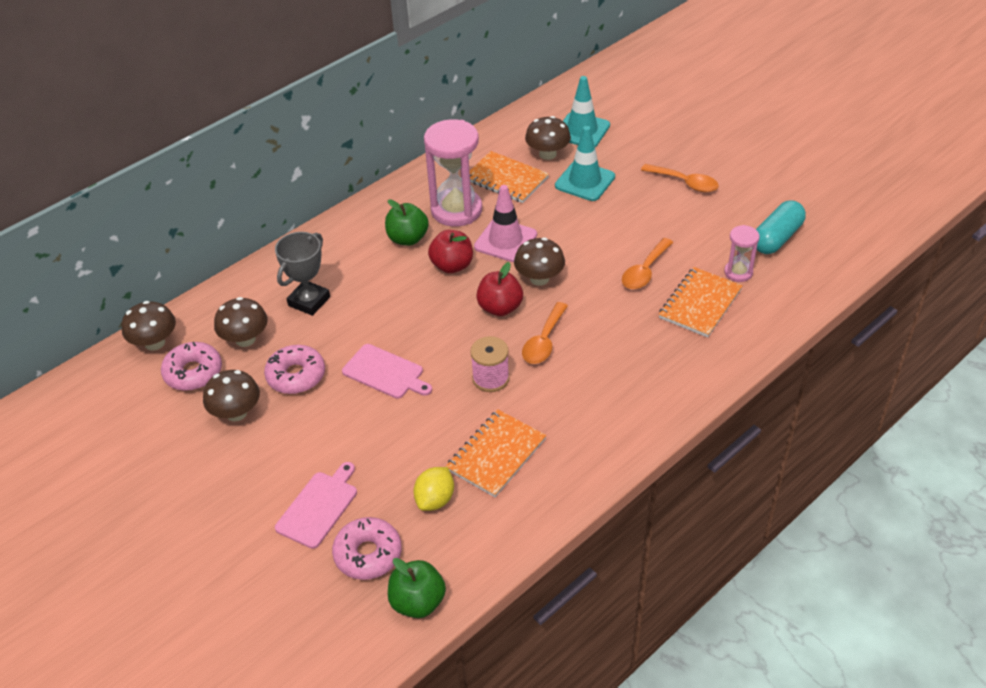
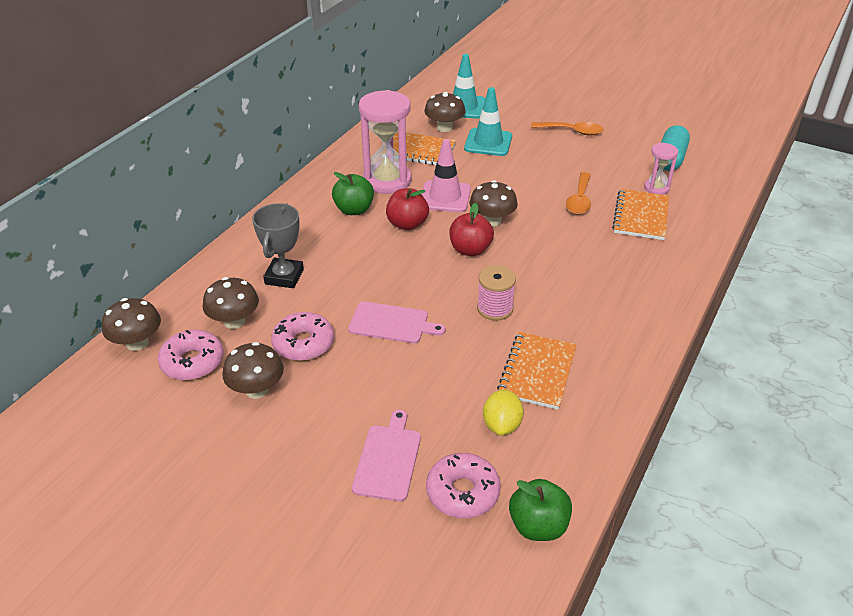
camera: 20 degrees left, 5 degrees down
orange spoon [522,302,568,364] -> none

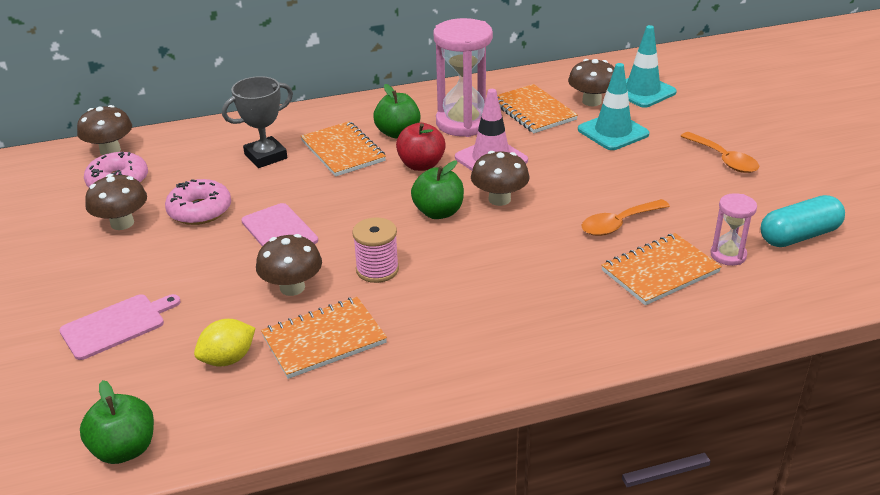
camera: 45 degrees right, 5 degrees down
brown mushroom [203,277,259,329] -> brown mushroom moved to [256,234,322,296]
pink donut [426,453,501,519] -> none
red apple [449,203,494,256] -> green apple [411,160,464,219]
none -> orange notebook [300,121,386,177]

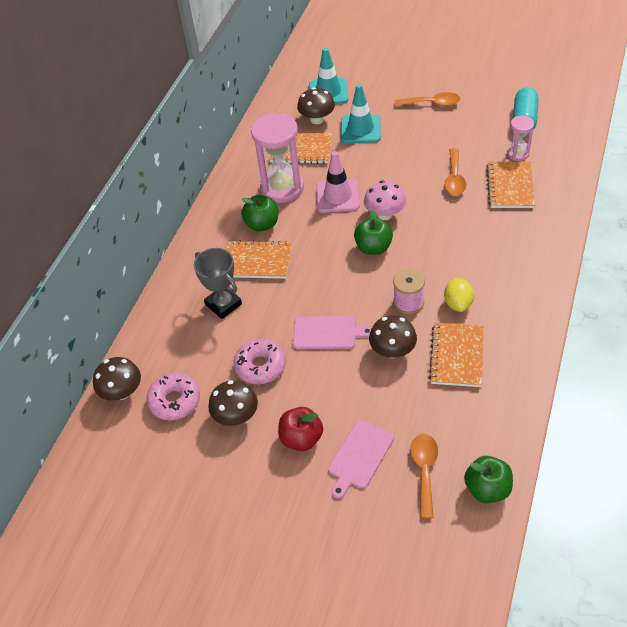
camera: 50 degrees left, 15 degrees up
pink cutting board [59,294,181,360] -> pink cutting board turned 150 degrees counterclockwise [328,420,394,499]
yellow lemon [194,319,255,366] -> yellow lemon moved to [444,278,474,312]
grey trophy [222,76,293,168] -> grey trophy turned 45 degrees counterclockwise [194,248,242,319]
red apple [396,123,446,171] -> red apple moved to [278,407,323,451]
brown mushroom [471,151,530,206] -> pink mushroom [364,181,406,220]
none -> orange spoon [410,434,438,519]

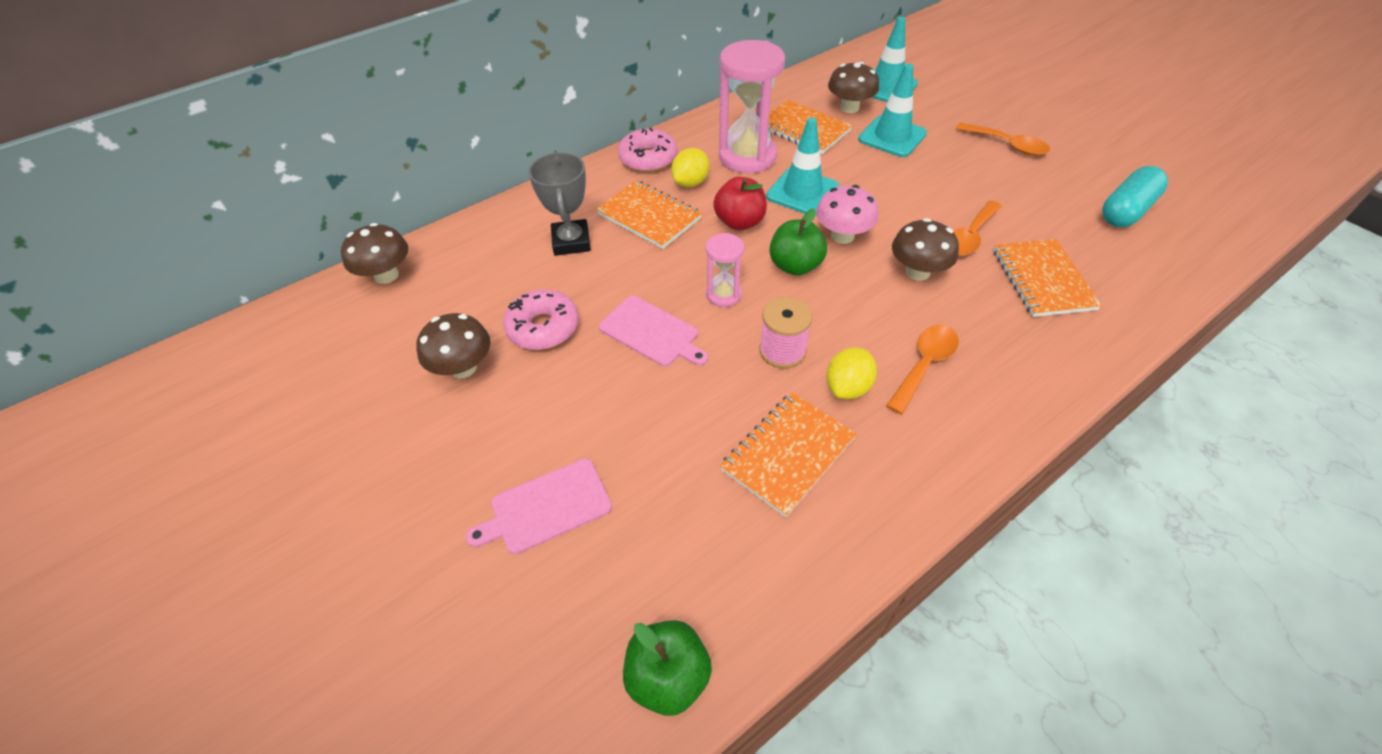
camera: 30 degrees right, 0 degrees up
pink donut [147,373,200,421] -> pink donut moved to [618,128,677,172]
green apple [241,195,278,232] -> yellow lemon [671,148,710,187]
red apple [278,407,323,451] -> red apple moved to [713,177,767,230]
pink traffic cone [316,151,360,213] -> turquoise traffic cone [766,118,839,216]
brown mushroom [369,315,417,358] -> brown mushroom moved to [892,218,959,281]
orange spoon [410,434,438,519] -> orange spoon moved to [886,325,959,414]
orange notebook [486,161,535,208] -> orange notebook turned 45 degrees counterclockwise [993,239,1102,317]
pink hourglass [507,116,534,161] -> pink hourglass moved to [706,233,744,307]

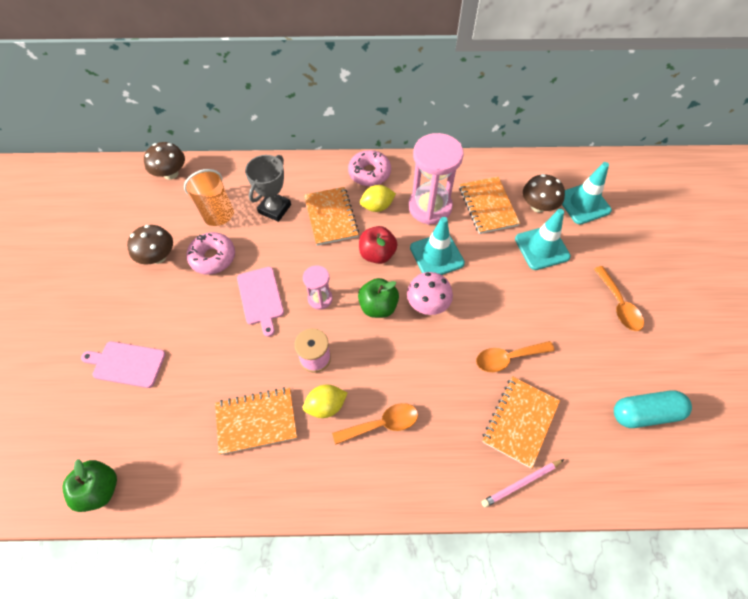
camera: 35 degrees right, 10 degrees up
brown mushroom [892,218,959,281] -> none
none -> orange cup [184,169,234,226]
none -> pink pencil [481,459,564,508]

